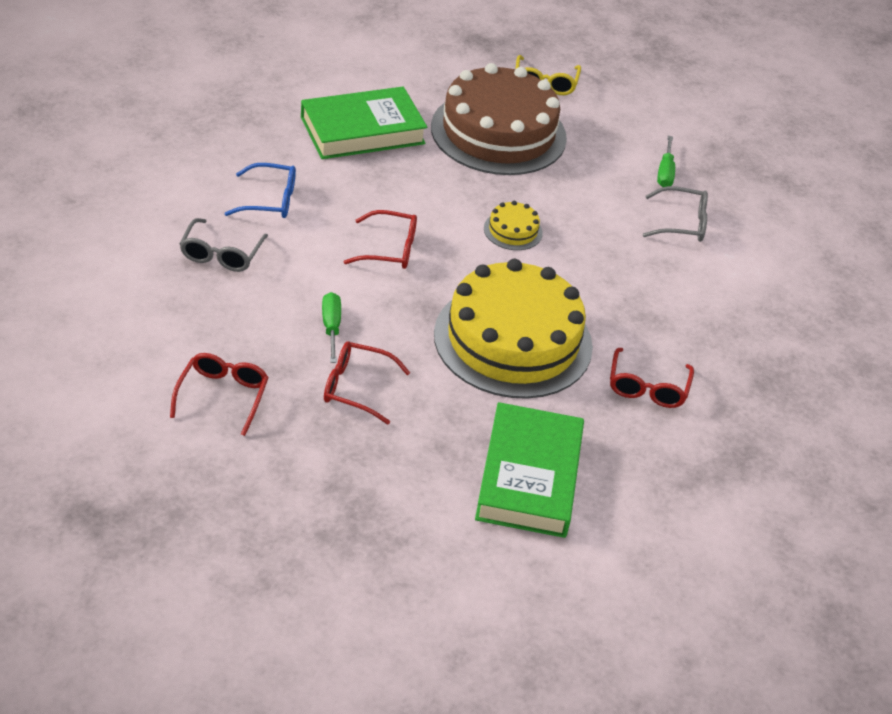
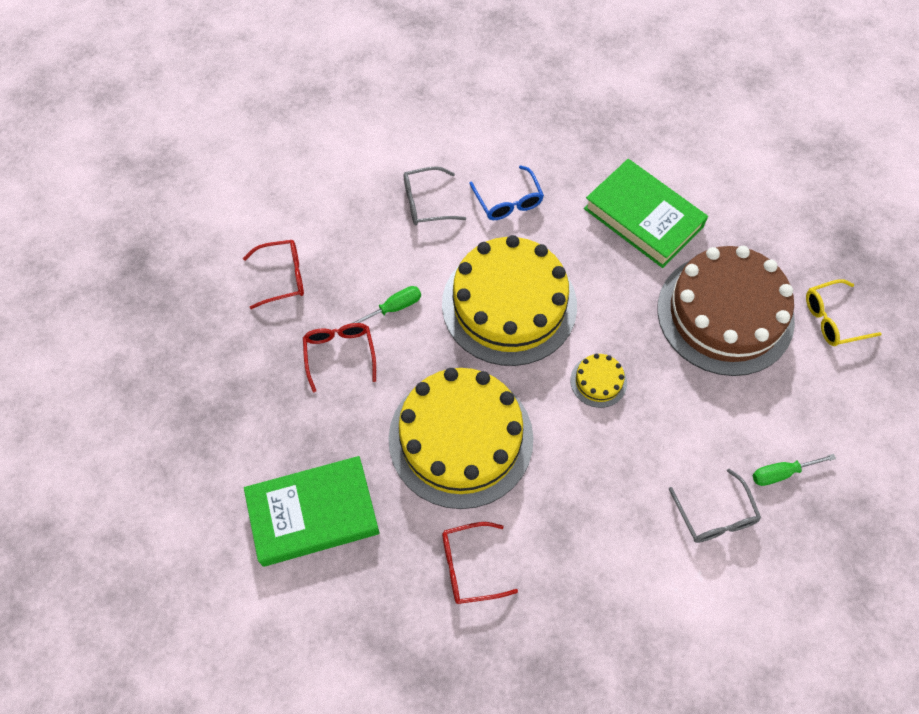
camera: 70 degrees right, 20 degrees up
red glasses [344,210,417,269] -> yellow cake [442,235,577,366]

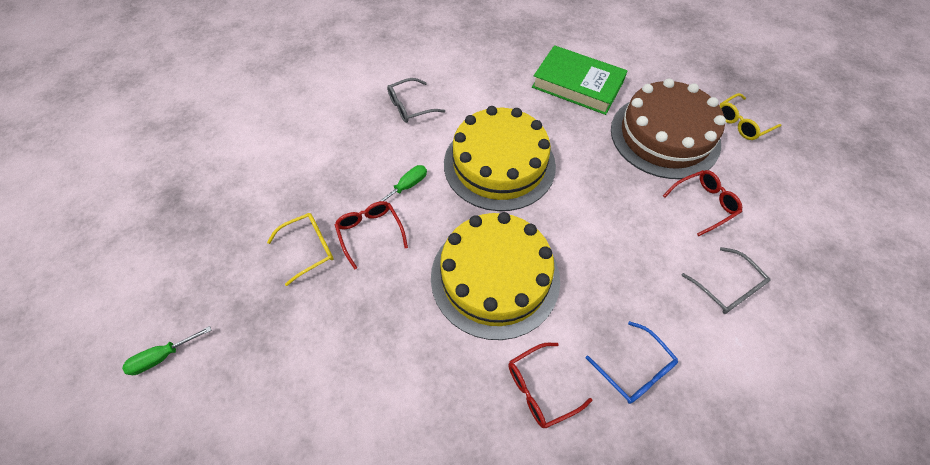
camera: 15 degrees left, 5 degrees down
red glasses [243,240,304,309] -> red glasses moved to [663,170,742,236]
green book [244,456,379,567] -> none
blue glasses [469,165,544,220] -> blue glasses moved to [586,321,678,404]
yellow cake [570,354,627,408] -> none
green screwdriver [753,454,836,486] -> green screwdriver moved to [122,326,212,375]
none -> yellow glasses [267,213,334,286]

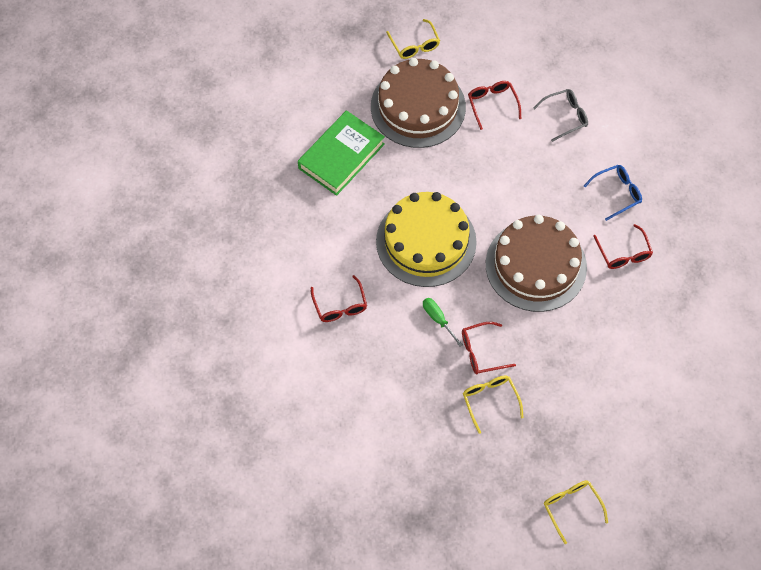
camera: 80 degrees left, 5 degrees up
green screwdriver [122,326,212,375] -> yellow glasses [544,480,608,544]
grey glasses [387,78,445,123] -> red glasses [311,275,367,322]
yellow cake [431,212,560,340] -> brown cake [486,215,587,312]

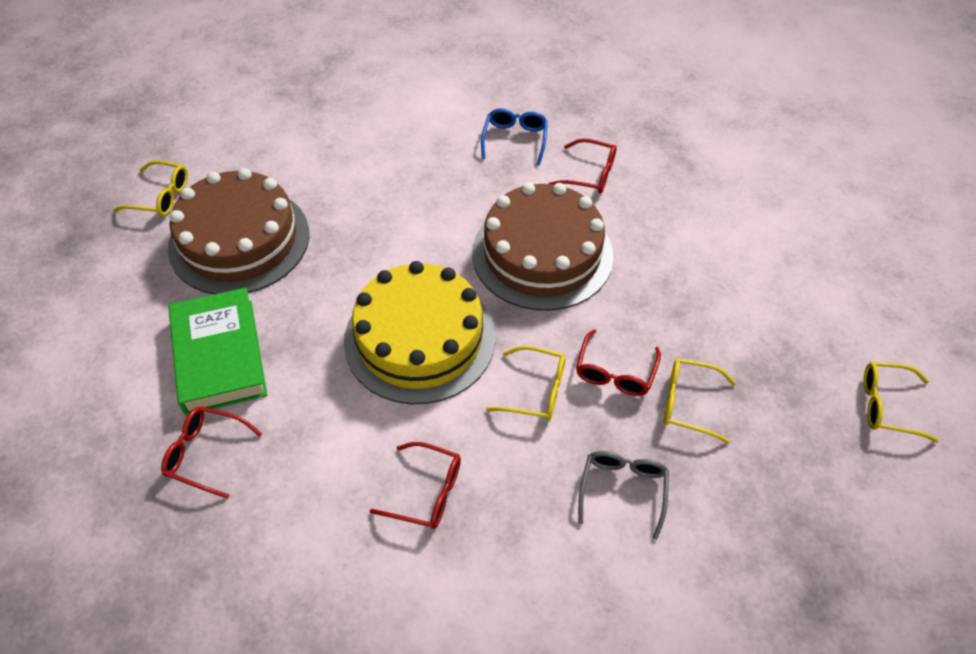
camera: 55 degrees left, 10 degrees down
green screwdriver [423,298,463,347] -> yellow glasses [486,346,566,421]
red glasses [468,81,521,130] -> red glasses moved to [161,406,262,499]
grey glasses [534,89,588,142] -> grey glasses moved to [578,451,669,540]

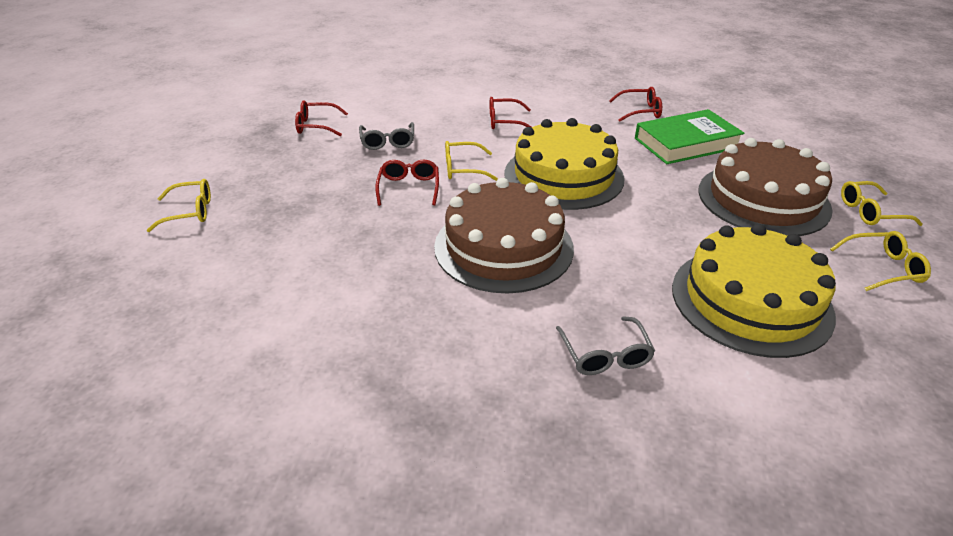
camera: 160 degrees right, 15 degrees down
green book [168,288,267,415] -> green book turned 75 degrees counterclockwise [635,109,745,164]
blue glasses [481,108,548,165] -> grey glasses [556,316,655,375]
red glasses [549,138,617,194] -> red glasses moved to [295,101,348,137]
yellow glasses [664,359,736,443] -> yellow glasses moved to [830,231,931,291]
none -> yellow cake [672,224,836,358]

